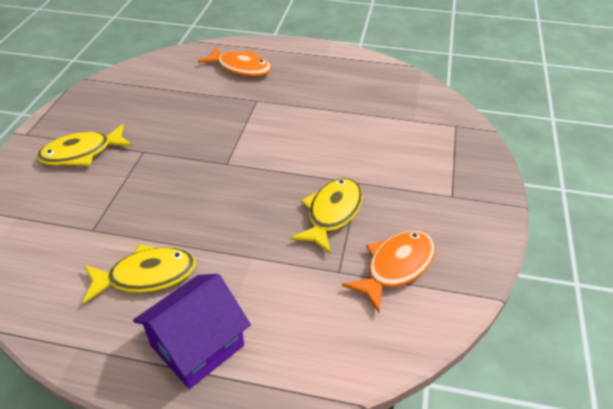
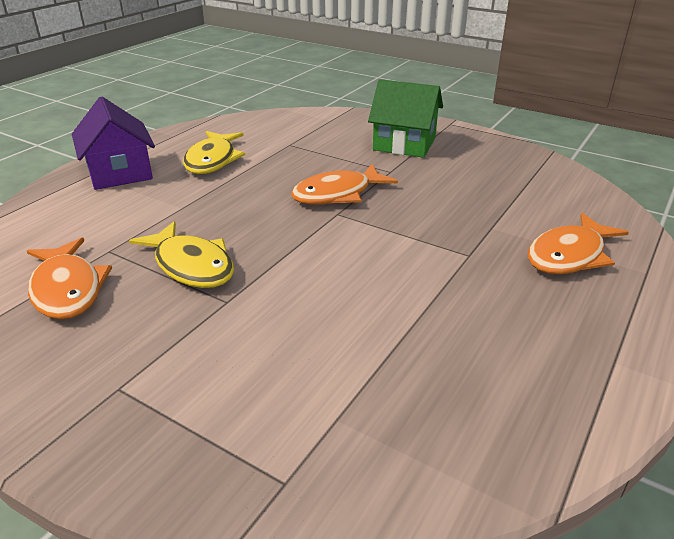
camera: 110 degrees right, 10 degrees down
yellow fish [37,124,132,166] -> green house [368,79,443,158]
none -> orange fish [291,164,398,205]

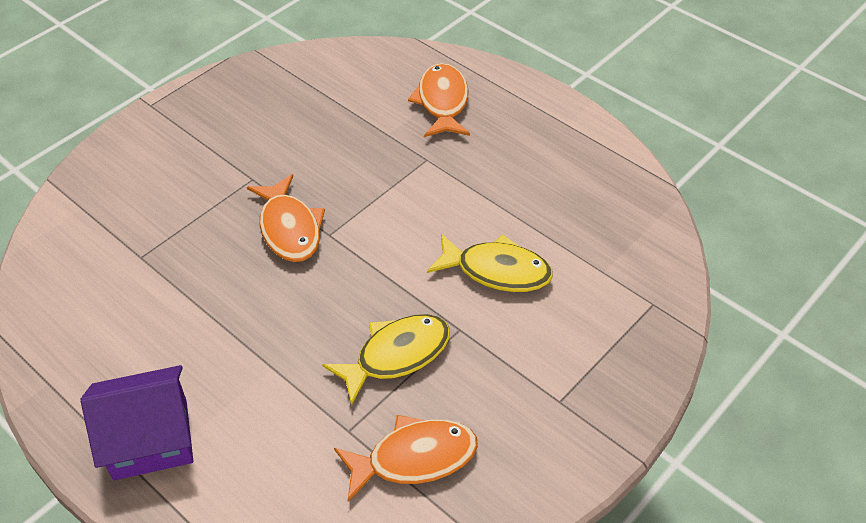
camera: 80 degrees left, 15 degrees up
yellow fish [183,131,245,174] -> yellow fish moved to [427,234,553,292]
green house [368,79,443,158] -> none
orange fish [528,213,629,274] -> orange fish turned 150 degrees counterclockwise [408,63,470,137]

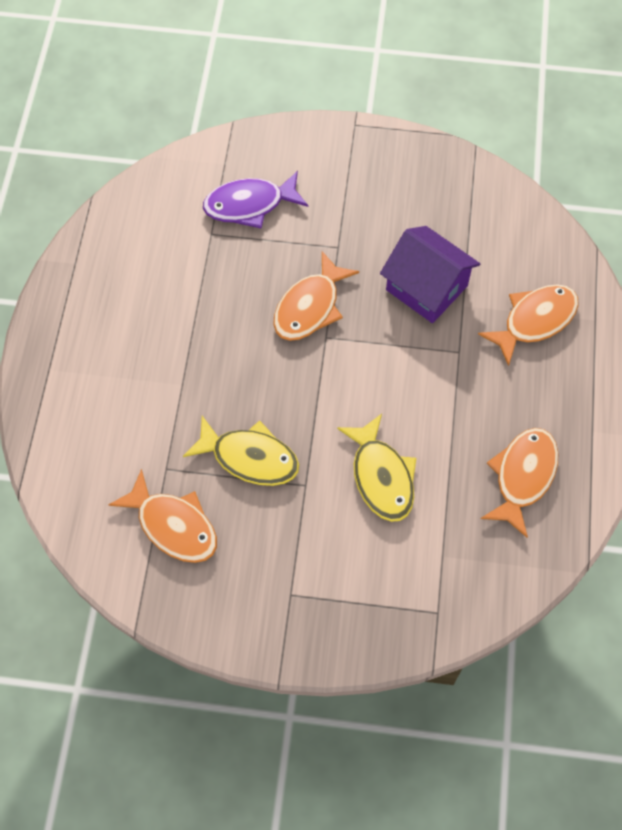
camera: 55 degrees right, 15 degrees up
purple house [81,365,193,480] -> purple house moved to [380,226,480,323]
none -> purple fish [203,171,308,229]
none -> orange fish [481,428,558,538]

